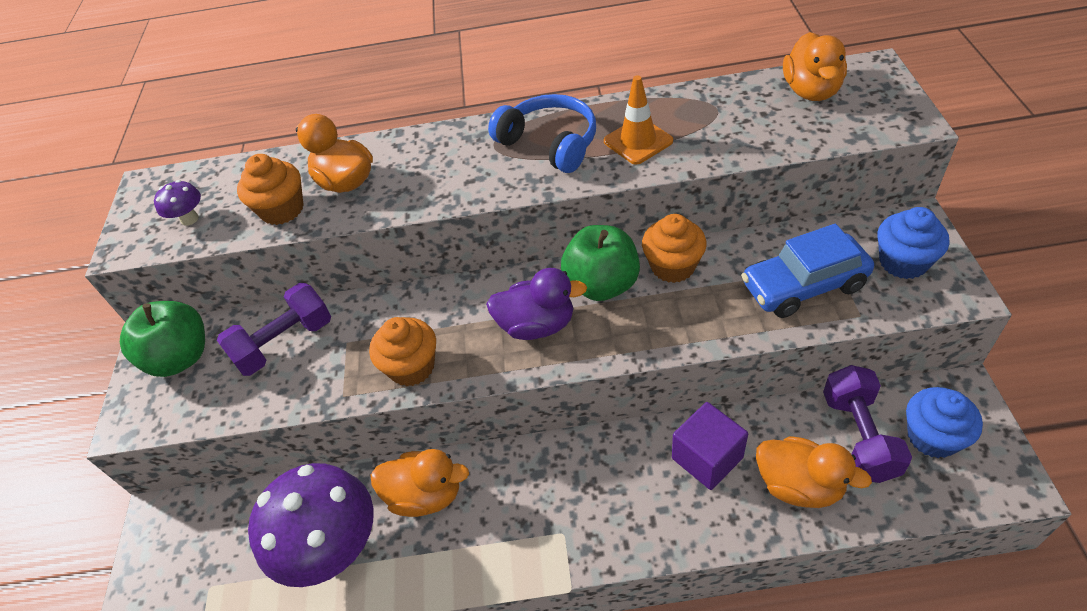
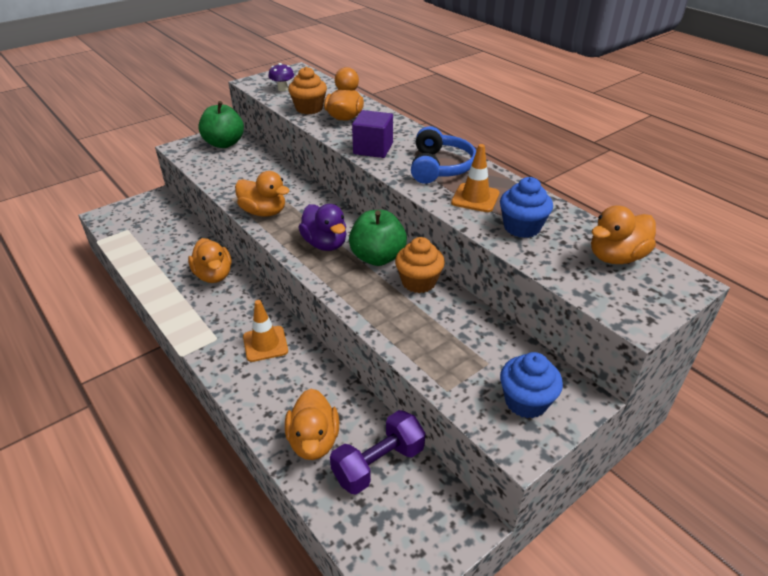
camera: 50 degrees right, 10 degrees down
purple dumbbell [217,283,331,376] -> none
purple mushroom [248,463,374,587] -> none
orange cupcake [369,317,436,386] -> orange duck [235,171,290,217]
purple cube [672,402,748,490] -> purple cube moved to [352,110,393,158]
blue car [741,224,874,318] -> none
blue cupcake [906,387,983,458] -> blue cupcake moved to [500,177,553,238]
none -> orange traffic cone [243,300,288,362]

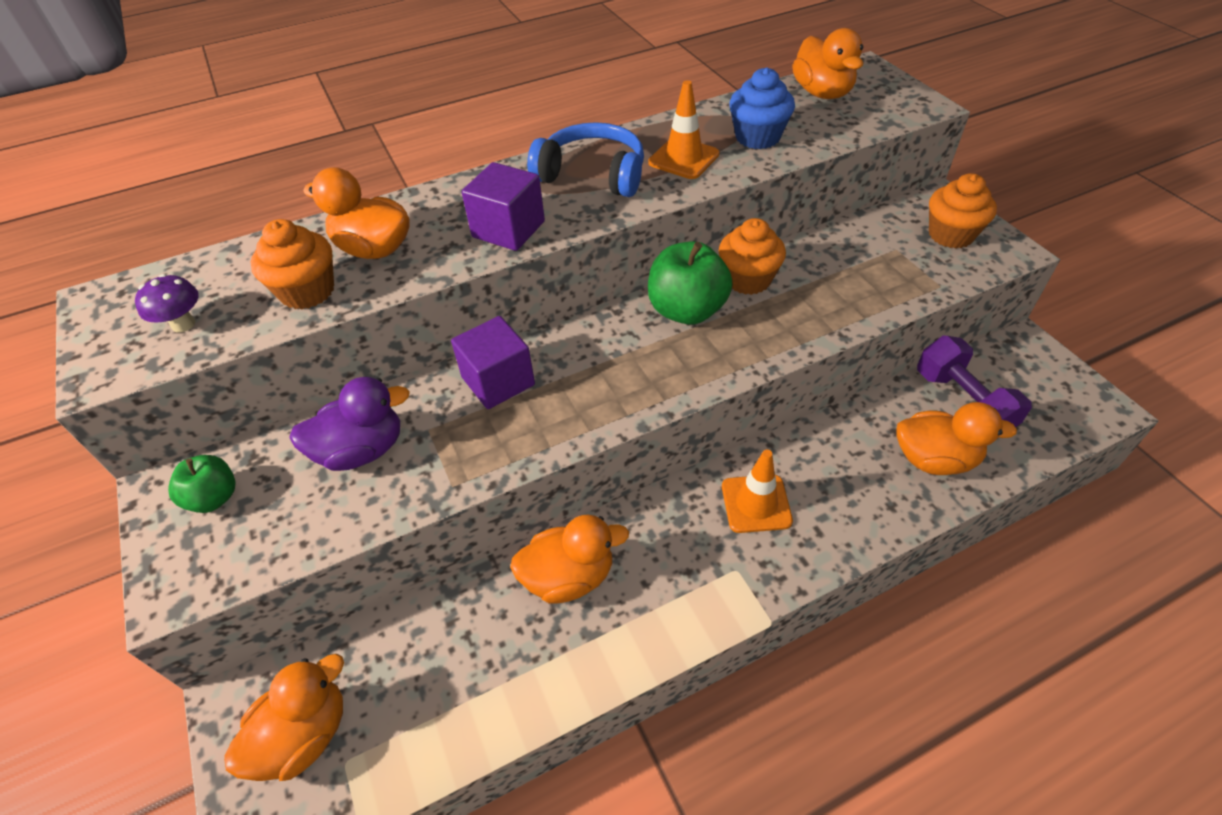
camera: 75 degrees left, 10 degrees up
green apple [198,101,244,148] -> green apple [168,455,235,513], size x0.59
orange duck [235,171,290,217] -> orange duck moved to [224,654,344,781]
purple duck [298,204,347,251] -> purple duck moved to [289,377,410,471]
blue cupcake [500,352,563,418] -> orange cupcake [929,173,997,249]
none -> purple cube [451,316,535,409]

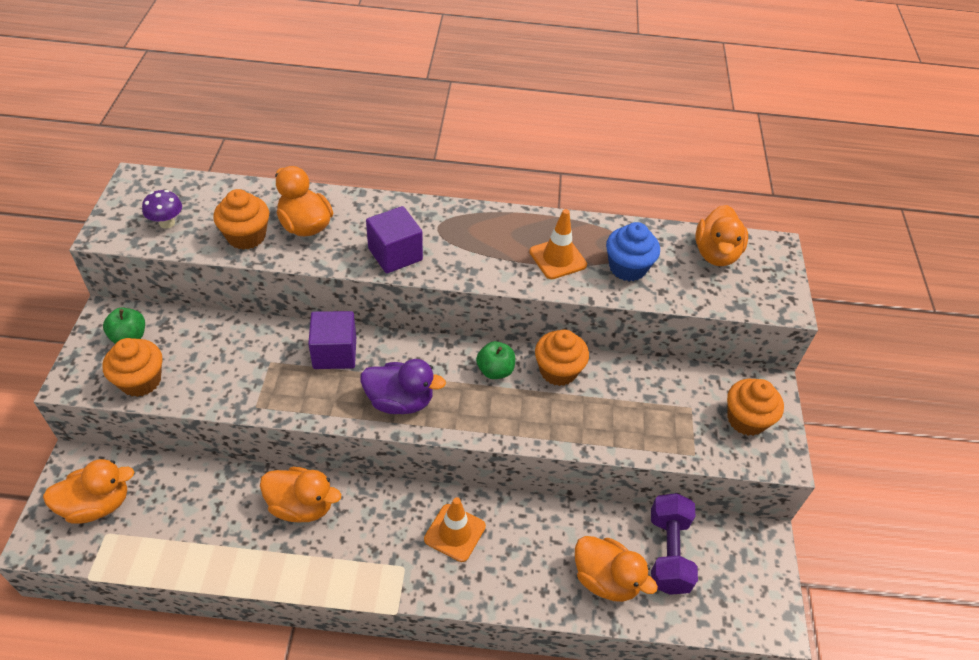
camera: 25 degrees right, 0 degrees up
purple duck [289,377,410,471] -> purple duck moved to [361,359,446,414]
blue headphones [527,122,644,197] -> none
green apple [648,241,733,325] -> green apple [476,341,515,379], size x0.59
none -> orange cupcake [102,338,162,397]

